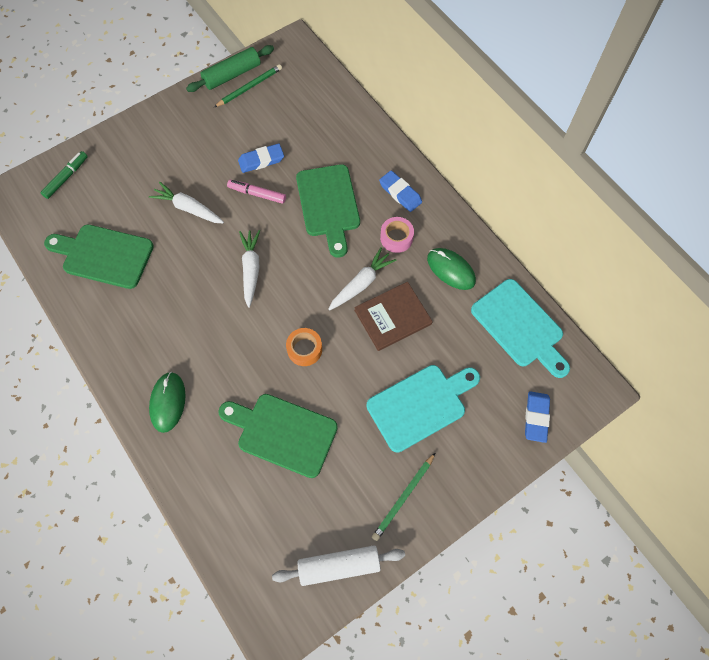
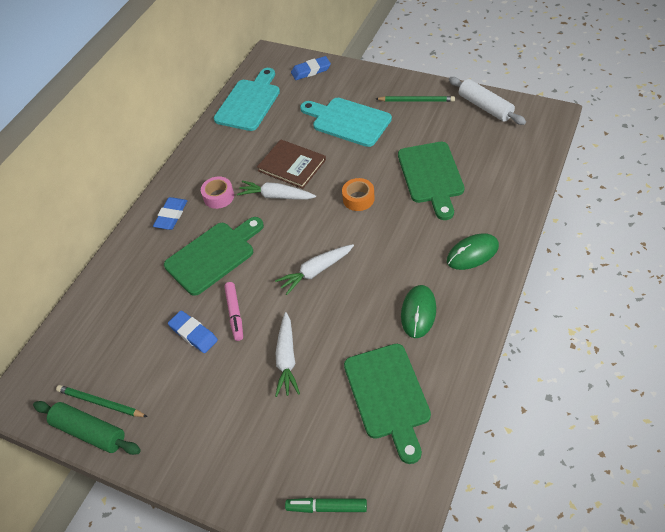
camera: 115 degrees left, 15 degrees down
green mouse [427,248,476,290] -> green mouse moved to [401,285,436,338]

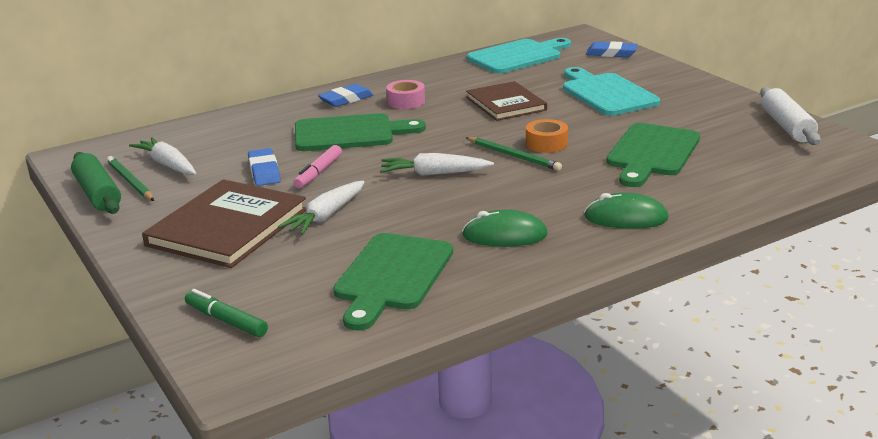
camera: 30 degrees right, 25 degrees down
white carrot [237,181,316,200] -> white carrot moved to [129,137,196,175]
green pencil [376,96,455,102] -> green pencil moved to [465,137,562,171]
green mouse [401,285,436,338] -> green mouse turned 45 degrees clockwise [462,210,548,247]
none -> brown book [142,179,306,268]

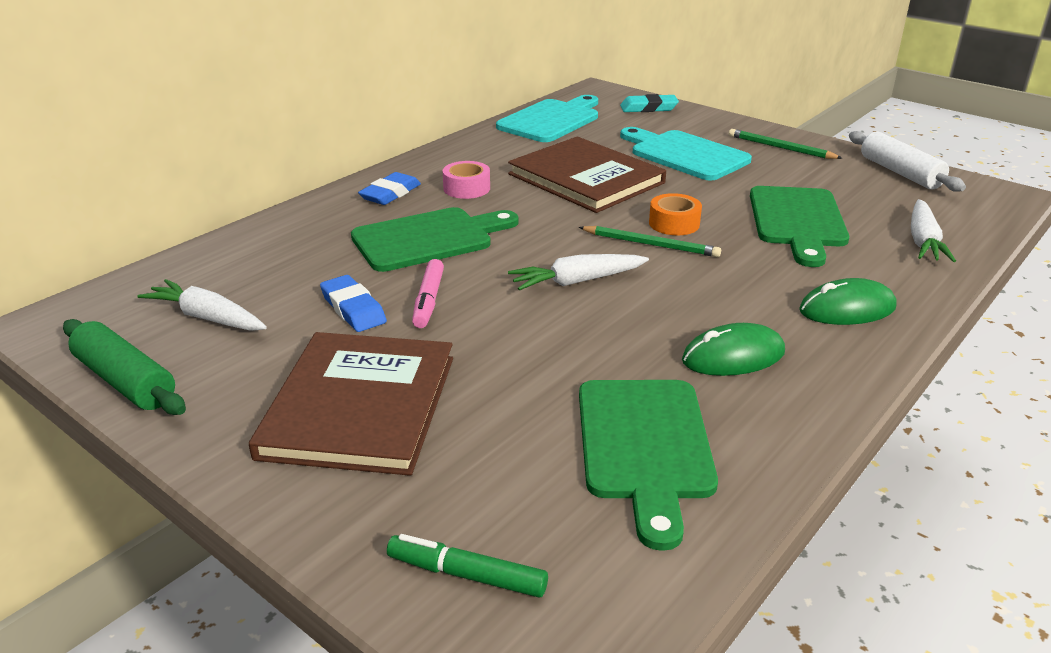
camera: 20 degrees left, 5 degrees up
green pencil [107,156,154,201] -> green pencil moved to [729,129,842,159]
white carrot [278,181,365,235] -> white carrot moved to [911,199,956,262]
brown book [466,81,547,121] -> brown book [508,137,666,213], size x1.50
blue eraser [586,41,638,57] -> turquoise eraser [620,94,679,112]

